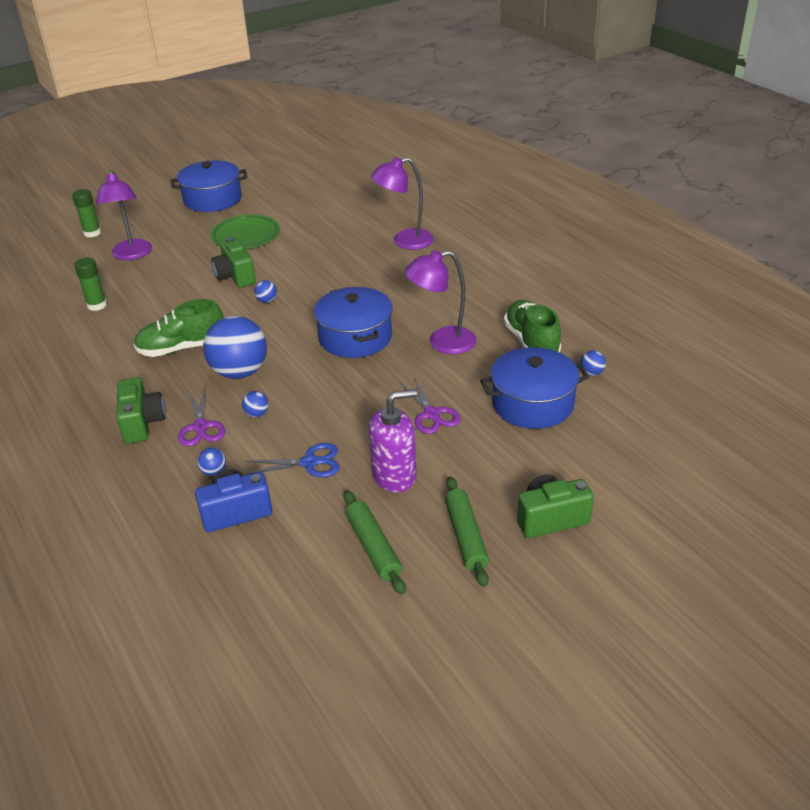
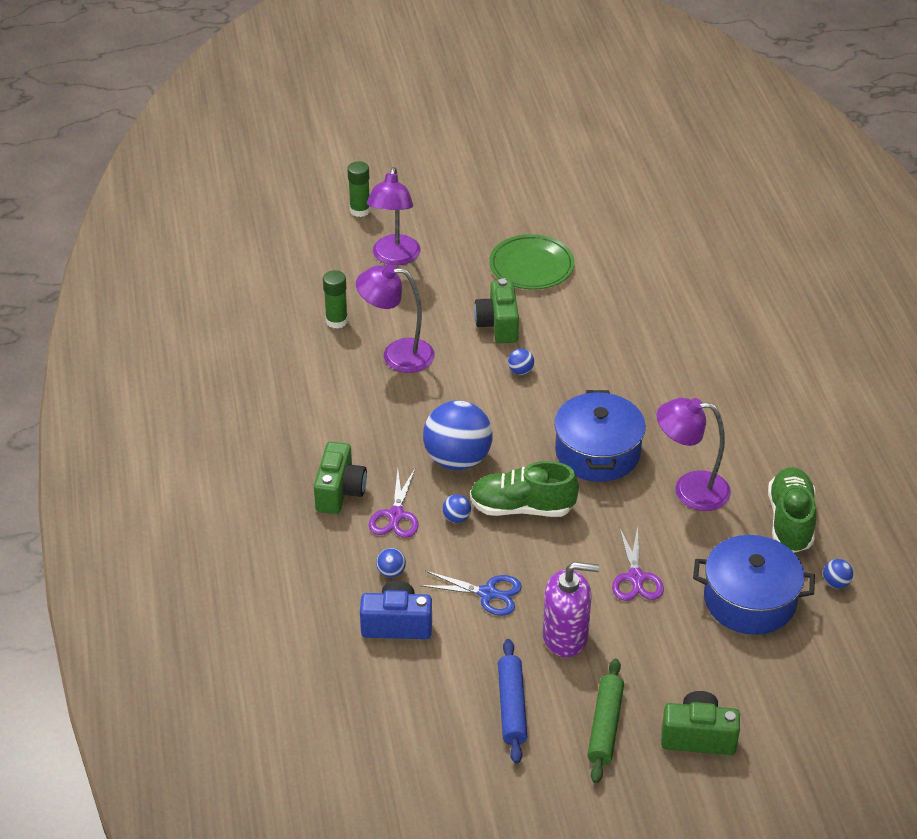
camera: 20 degrees right, 5 degrees up
green shoe [134,299,224,357] -> green shoe moved to [470,461,579,517]
blue pot [171,160,247,212] -> none
green rolling pin [344,490,406,595] -> blue rolling pin [498,639,527,764]
purple lamp [371,157,434,250] -> purple lamp moved to [356,264,435,373]

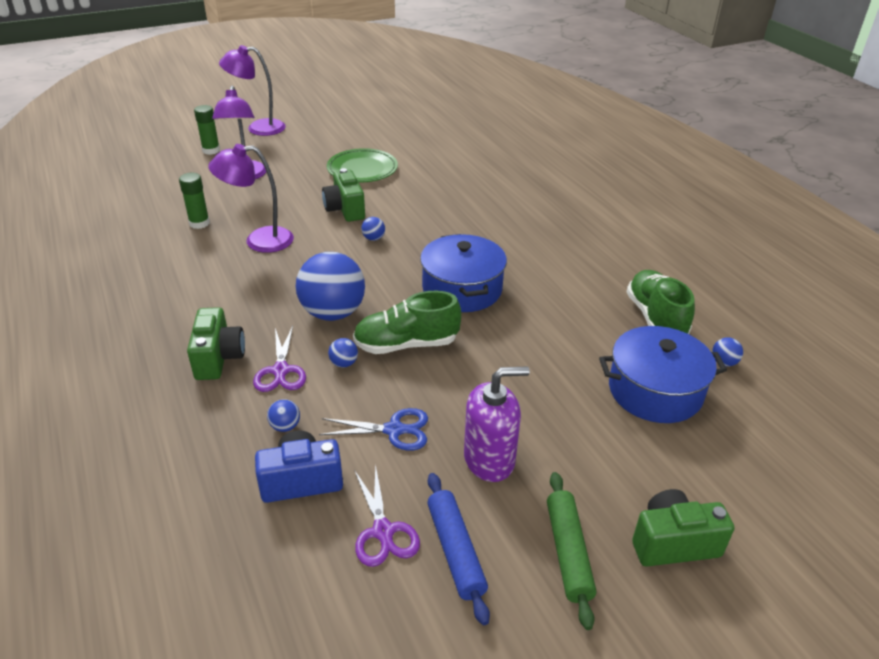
camera: 15 degrees left, 5 degrees down
purple scissors [612,526,664,601] -> purple scissors moved to [354,464,420,567]
purple lamp [657,398,731,511] -> purple lamp moved to [219,45,286,136]

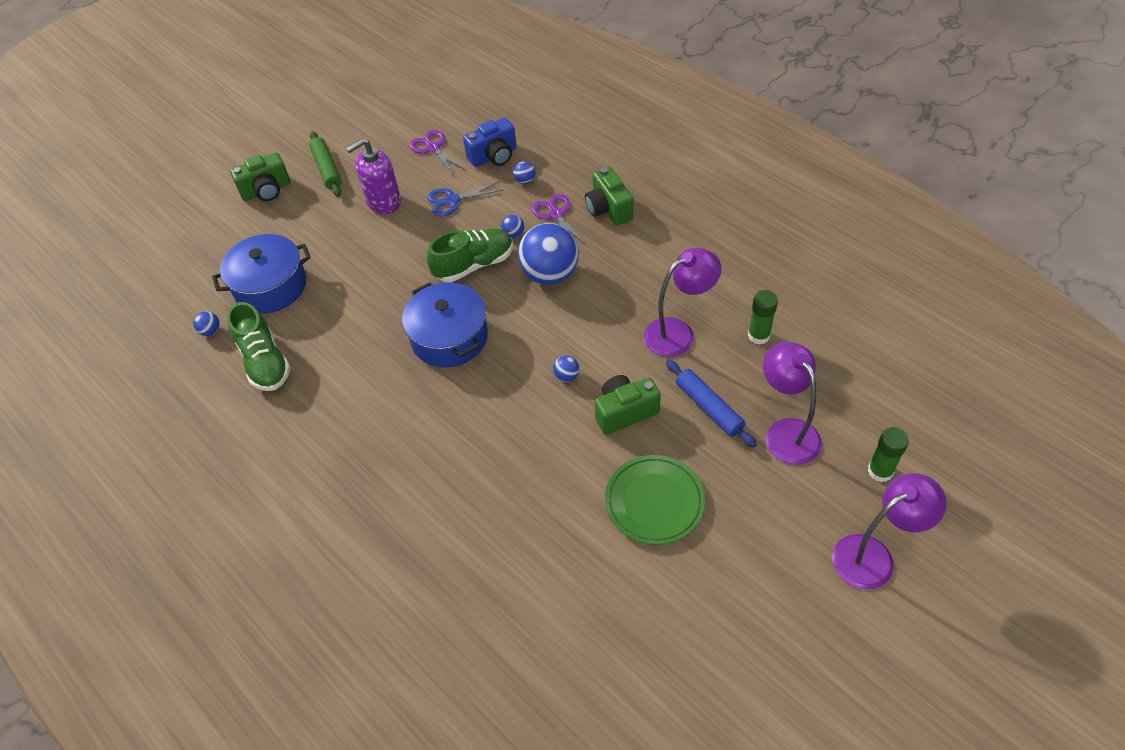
camera: 165 degrees right, 15 degrees up
green camera [322,168,365,222] -> green camera turned 75 degrees counterclockwise [595,375,661,435]
blue rolling pin [427,473,490,625] -> blue rolling pin moved to [666,360,757,448]

